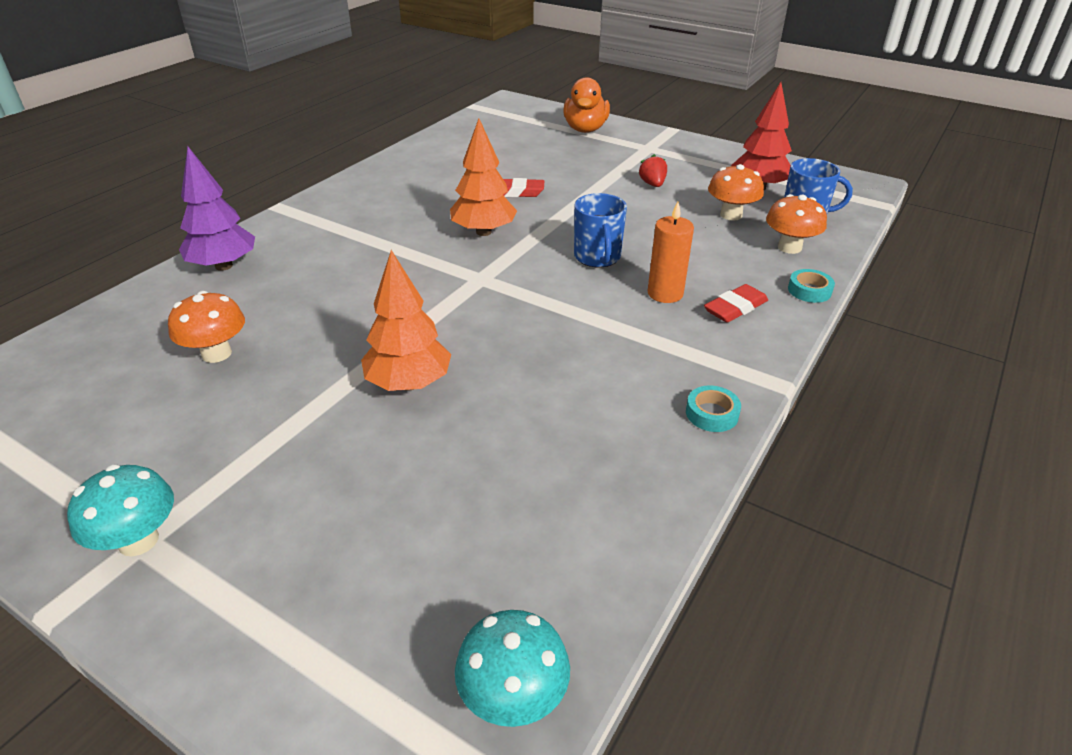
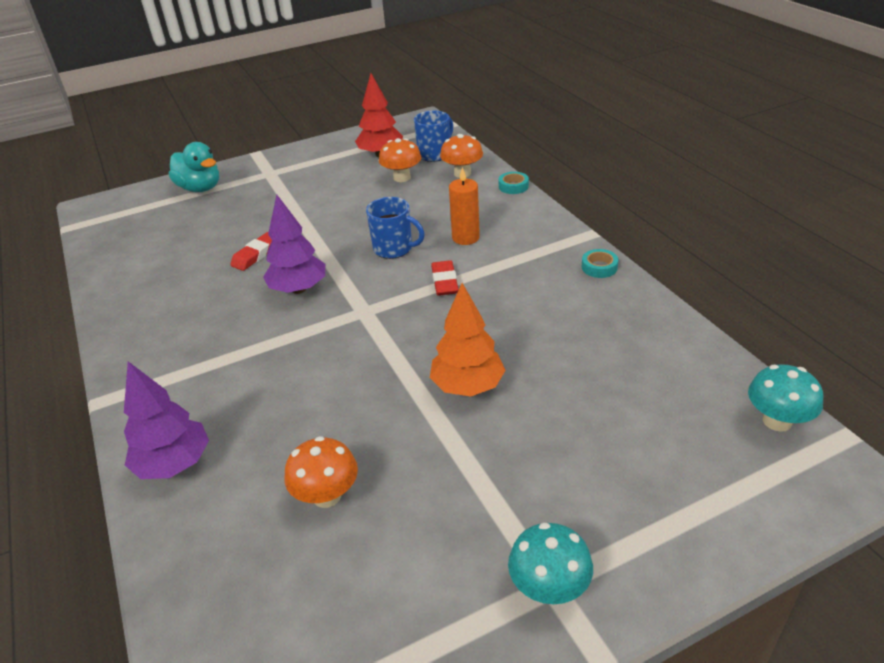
camera: 55 degrees left, 0 degrees up
orange tree [450,118,517,236] -> purple tree [263,195,325,294]
orange duck [563,77,610,133] -> turquoise duck [169,142,219,192]
red strawberry [638,154,667,187] -> none
red eraser [704,284,768,323] -> red eraser moved to [431,260,459,296]

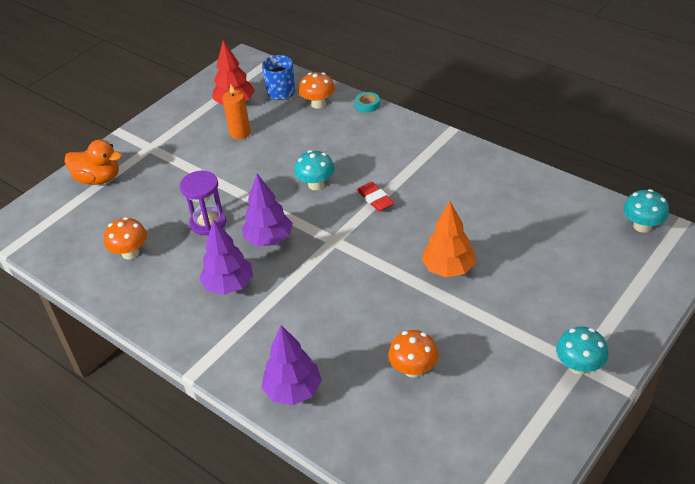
camera: 25 degrees left, 5 degrees up
turquoise duck [169,142,219,192] -> orange duck [64,140,122,185]
red eraser [230,232,272,271] -> purple hourglass [180,171,226,235]
blue mug [366,197,425,259] -> turquoise mushroom [294,150,335,190]
orange mushroom [379,138,421,182] -> orange mushroom moved to [104,217,147,260]
orange candle [449,167,480,245] -> orange candle moved to [222,85,251,140]
turquoise tape [582,249,618,278] -> none
none -> purple tree [200,219,253,295]

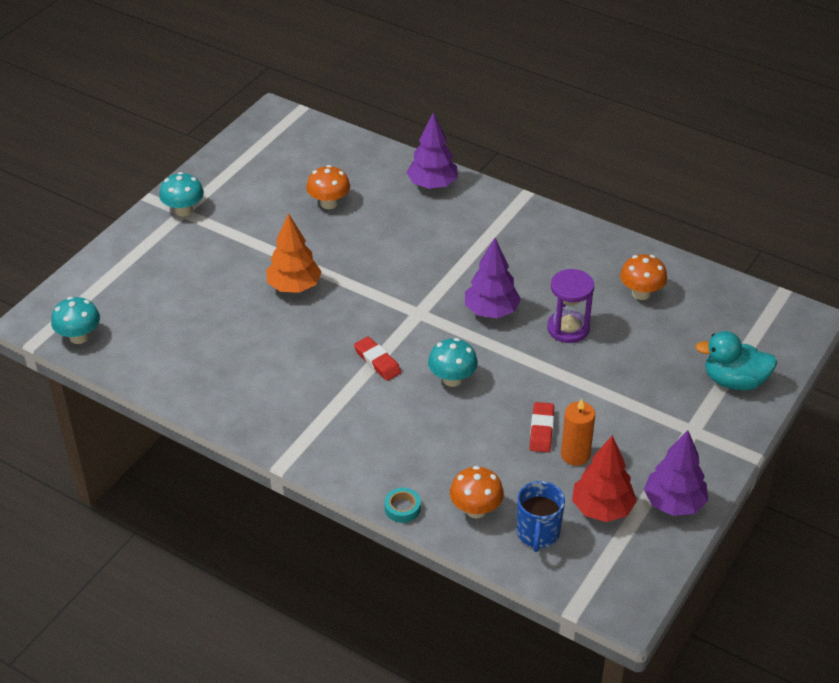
camera: 170 degrees right, 0 degrees up
orange duck [64,140,122,185] -> turquoise duck [695,331,777,390]
purple tree [200,219,253,295] -> purple tree moved to [644,430,708,516]
none -> red eraser [530,402,554,452]

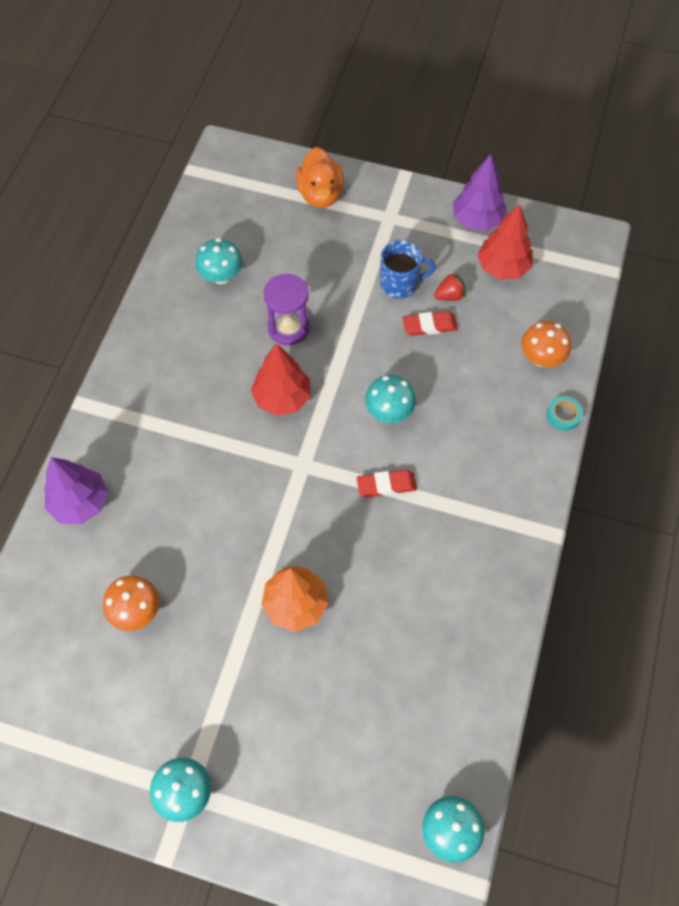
camera: 105 degrees left, 20 degrees up
red eraser [354,337,401,381] -> red eraser turned 45 degrees clockwise [357,470,417,497]
purple tree [465,238,521,318] -> red tree [251,343,311,416]
blue mug [517,481,565,552] -> blue mug moved to [380,240,436,299]
orange candle [561,398,595,466] -> red strawberry [434,272,466,301]
orange mushroom [620,254,667,300] -> turquoise mushroom [195,238,243,284]
turquoise duck [695,331,777,390] -> orange duck [296,147,344,208]

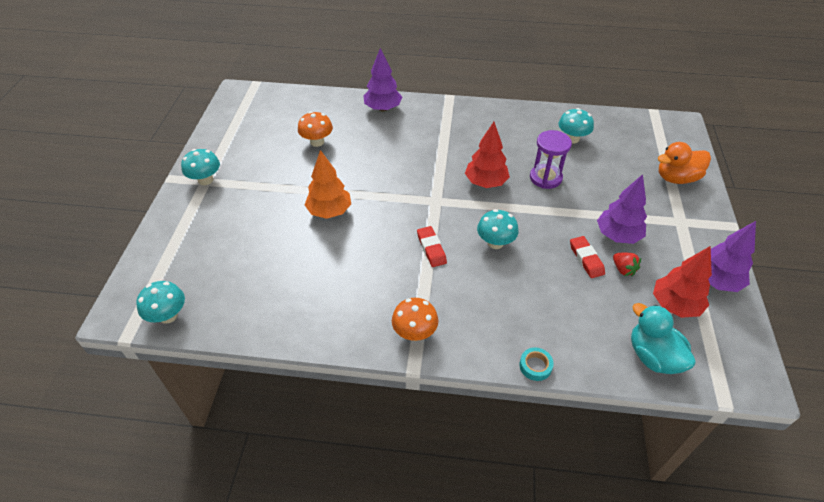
camera: 80 degrees right, 15 degrees down
blue mug [380,240,436,299] -> purple tree [597,174,647,244]
orange mushroom [521,321,571,367] -> orange mushroom moved to [392,298,438,341]
none -> turquoise duck [631,303,696,374]

